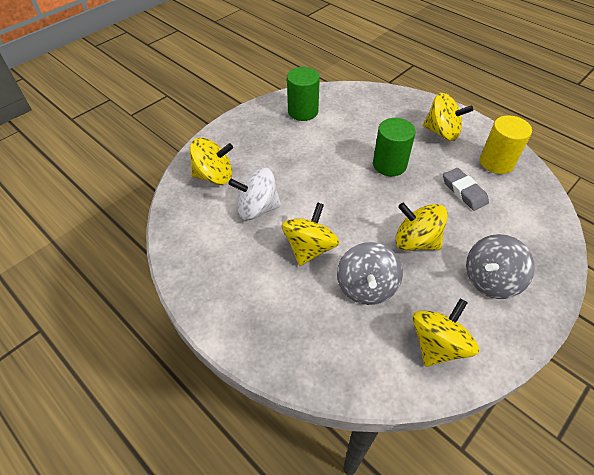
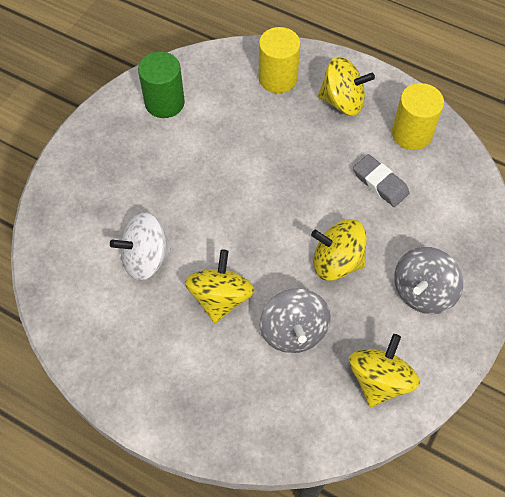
camera: 15 degrees left, 10 degrees up
yellow spinning top [189,137,233,185] -> none
green cylinder [373,118,416,176] -> none
none -> yellow cylinder [259,27,300,93]

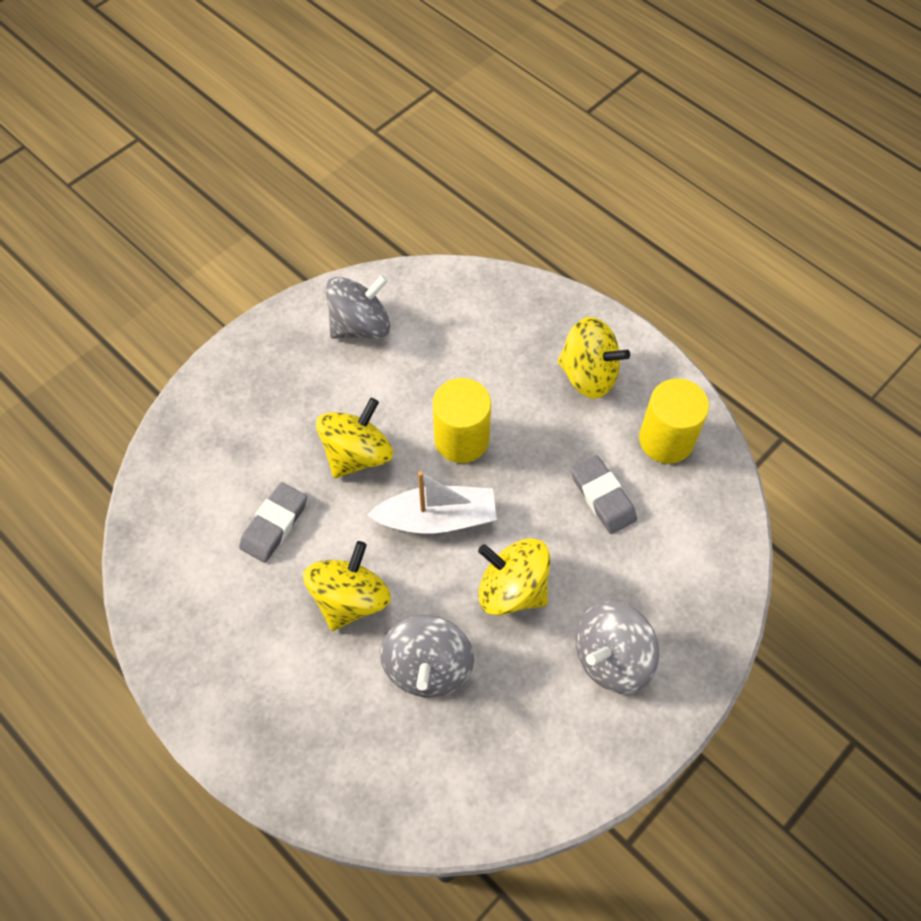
camera: 15 degrees right, 0 degrees up
white spinning top [110,213,173,281] -> grey eraser [239,482,307,563]
green cylinder [138,52,185,118] -> grey spinning top [326,275,390,339]
yellow cylinder [259,27,300,93] -> yellow cylinder moved to [433,378,491,463]
yellow spinning top [349,334,420,407] -> yellow spinning top moved to [316,398,393,478]
none -> white boat [367,471,497,534]

